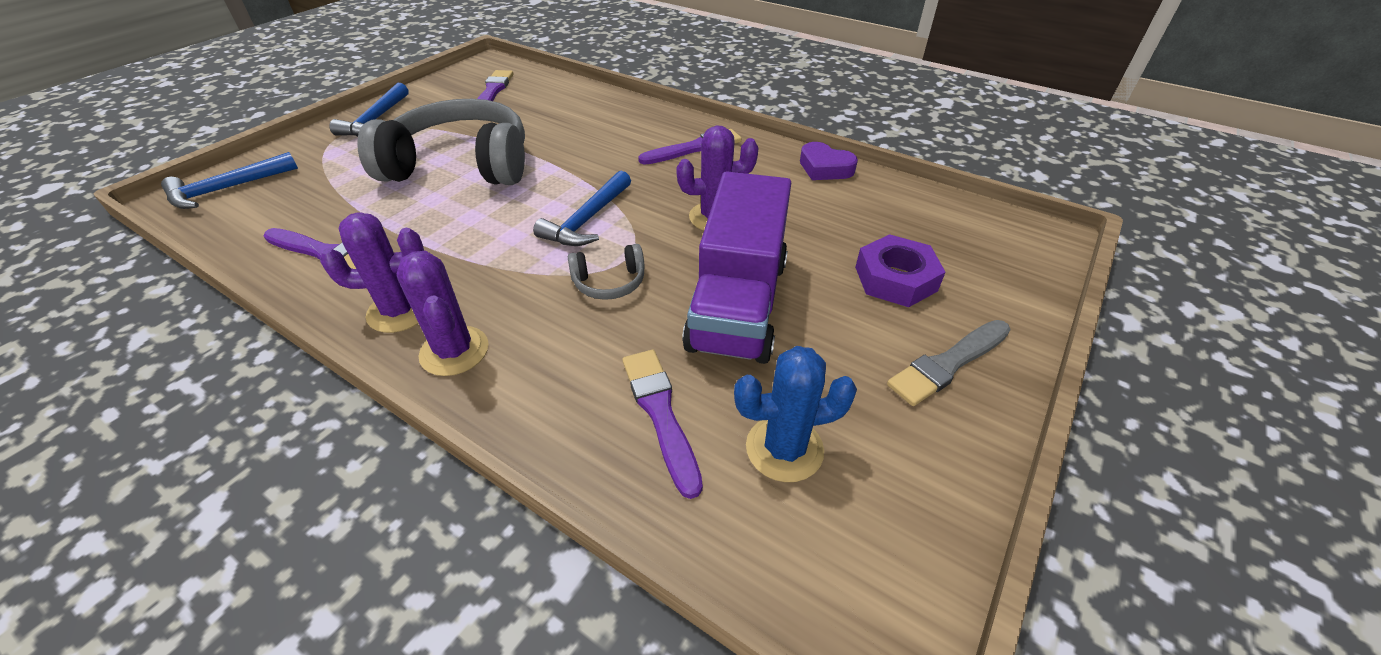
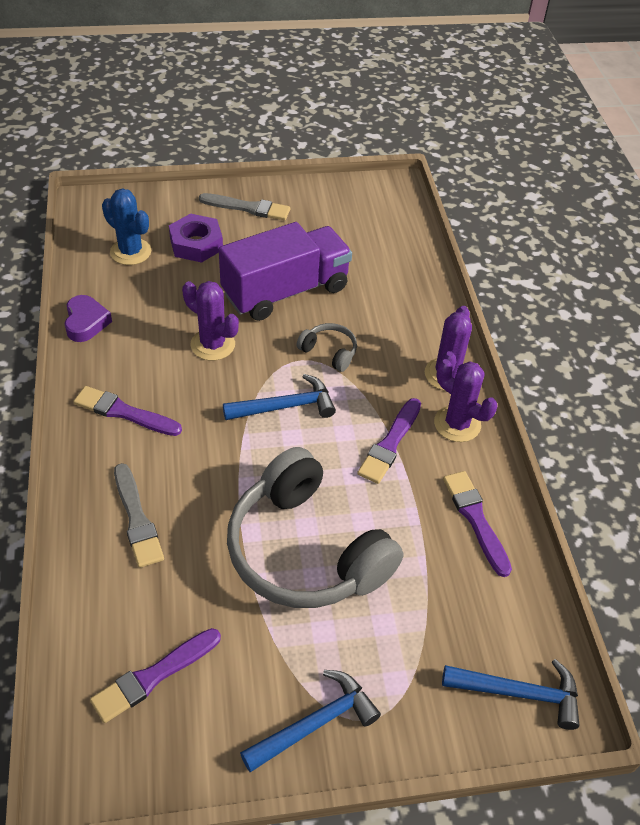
camera: 135 degrees left, 5 degrees up
purple brush [622,350,703,499] -> purple brush moved to [357,398,421,484]
blue cactus [734,346,857,482] -> blue cactus moved to [102,188,151,265]
none -> grey brush [114,463,164,568]

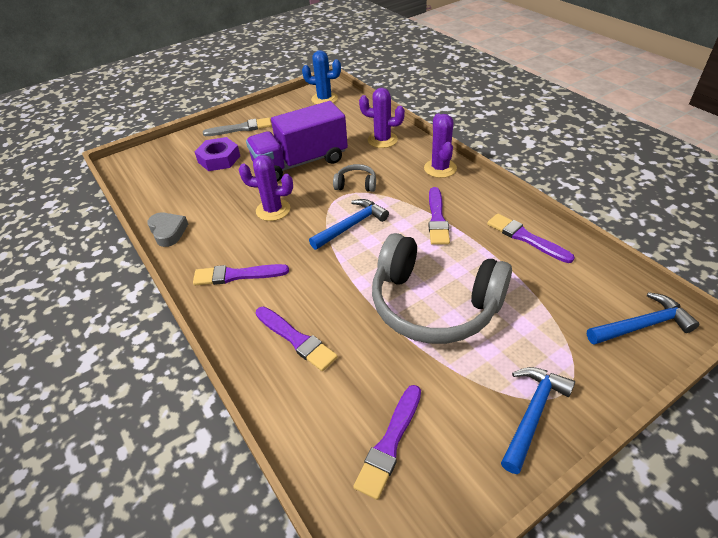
camera: 20 degrees left, 5 degrees down
purple heart [64,295,112,342] -> grey heart [147,212,188,247]
blue cactus [102,188,151,265] -> blue cactus moved to [302,50,341,104]
grey brush [114,463,164,568] -> purple brush [256,307,338,371]
purple truck [219,222,352,321] -> purple truck turned 150 degrees counterclockwise [246,101,348,182]
purple cactus [434,359,497,442] -> purple cactus moved to [359,88,405,148]

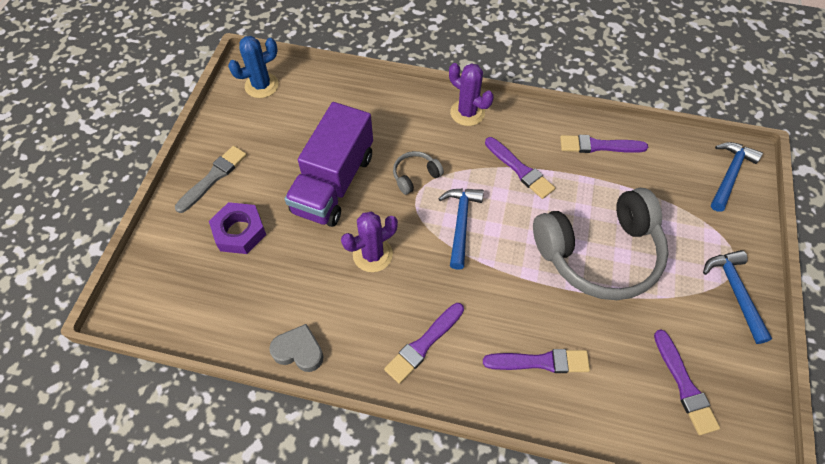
camera: 45 degrees left, 15 degrees up
purple cactus [359,88,405,148] -> none

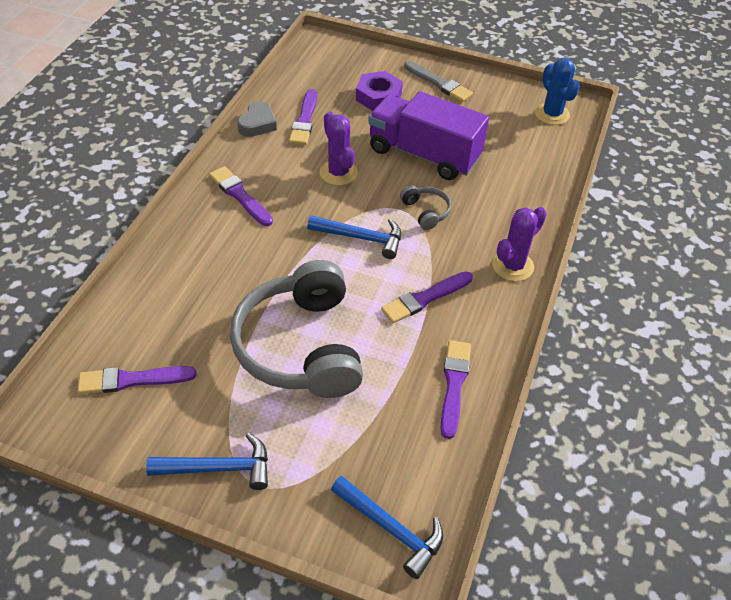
camera: 95 degrees right, 10 degrees down
purple brush [483,349,590,373] -> purple brush moved to [289,89,317,145]

